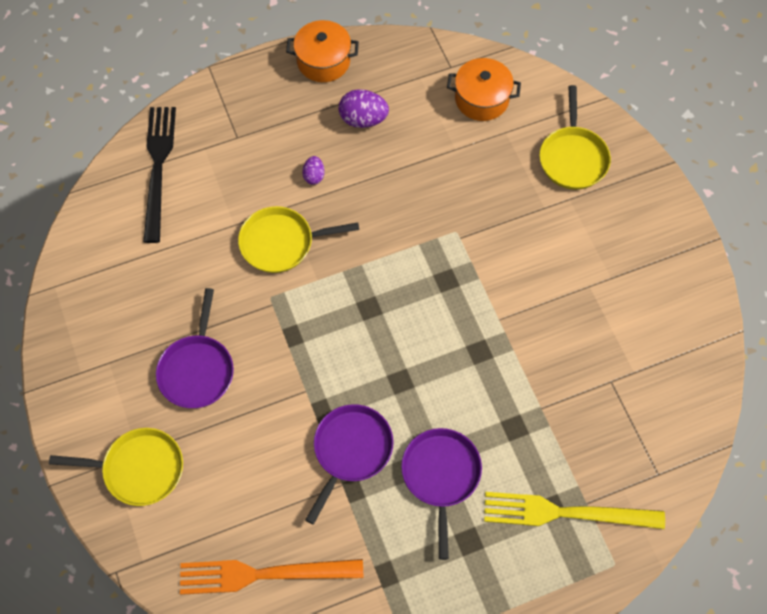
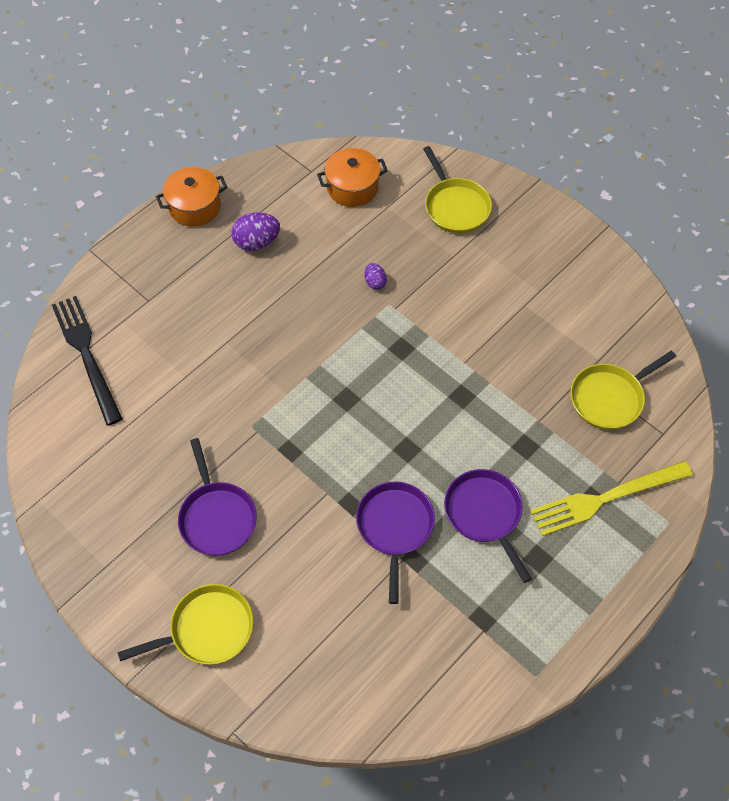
camera: 25 degrees left, 5 degrees down
orange fork [180,559,363,595] -> none
yellow pan [238,206,359,273] -> yellow pan moved to [570,351,676,430]
purple egg [302,156,325,185] -> purple egg moved to [365,263,387,290]

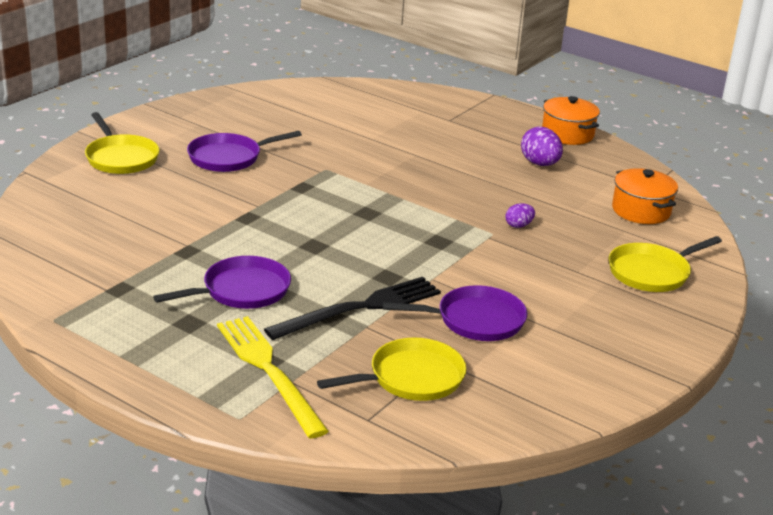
camera: 80 degrees right, 30 degrees down
black fork [52,296,123,426] -> black fork moved to [264,277,441,340]
purple pan [356,482,435,604] -> purple pan moved to [383,285,528,341]
yellow pan [570,351,676,430] -> yellow pan turned 105 degrees clockwise [317,338,466,401]

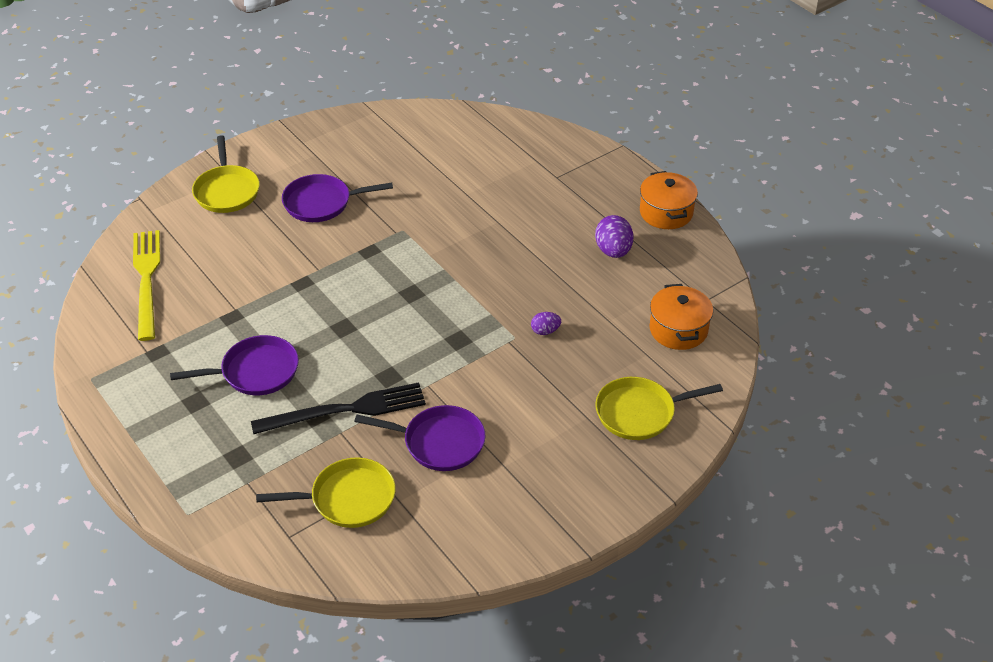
camera: 20 degrees right, 15 degrees up
yellow fork [217,316,329,439] -> yellow fork moved to [133,230,160,341]

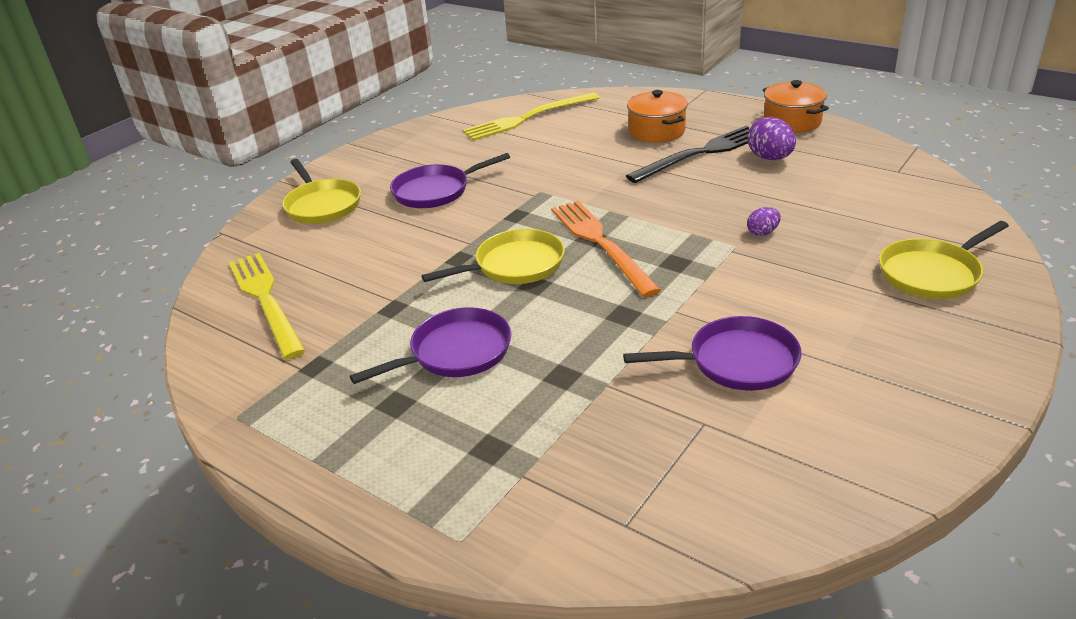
camera: 15 degrees left, 10 degrees down
black fork [251,382,426,434] -> black fork moved to [626,126,749,183]
yellow pan [256,457,396,528] -> yellow pan moved to [422,229,565,284]
orange pot [650,284,713,350] -> orange pot moved to [627,90,688,143]
none -> yellow fork [462,92,599,141]
none -> orange fork [551,201,661,297]

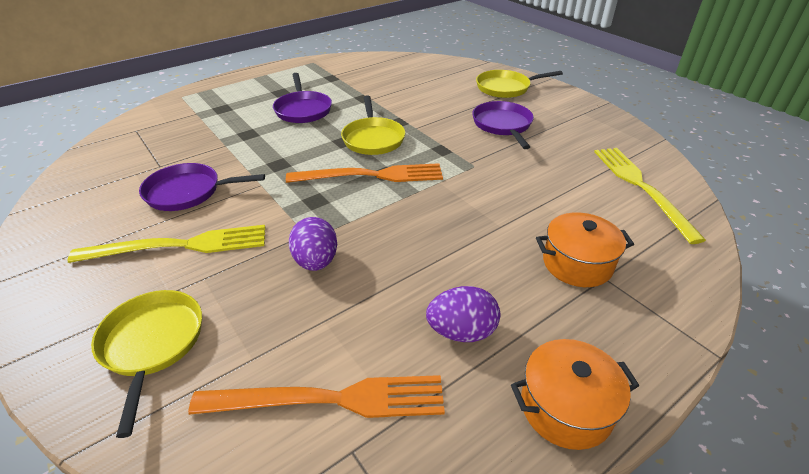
camera: 105 degrees right, 5 degrees up
yellow fork [229,253,306,360] -> yellow fork moved to [68,225,265,263]
purple pan [623,316,802,391] -> purple pan turned 75 degrees clockwise [139,163,265,211]
black fork [626,126,749,183] -> none
purple egg [747,207,781,236] -> purple egg [289,217,337,271], size x1.74
none -> orange fork [188,375,445,418]

